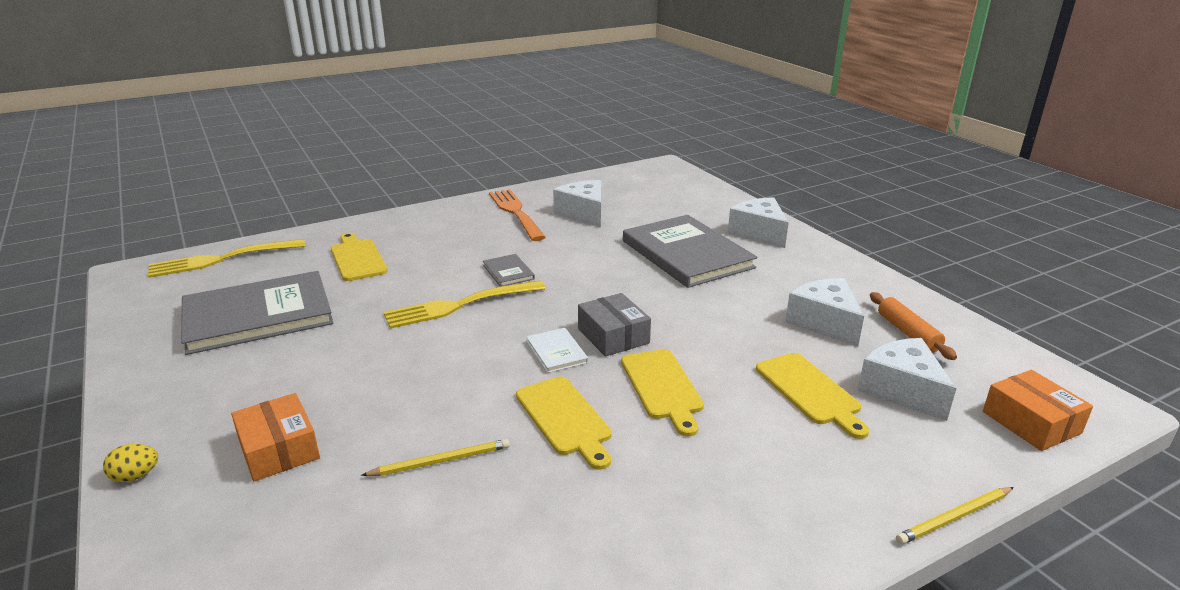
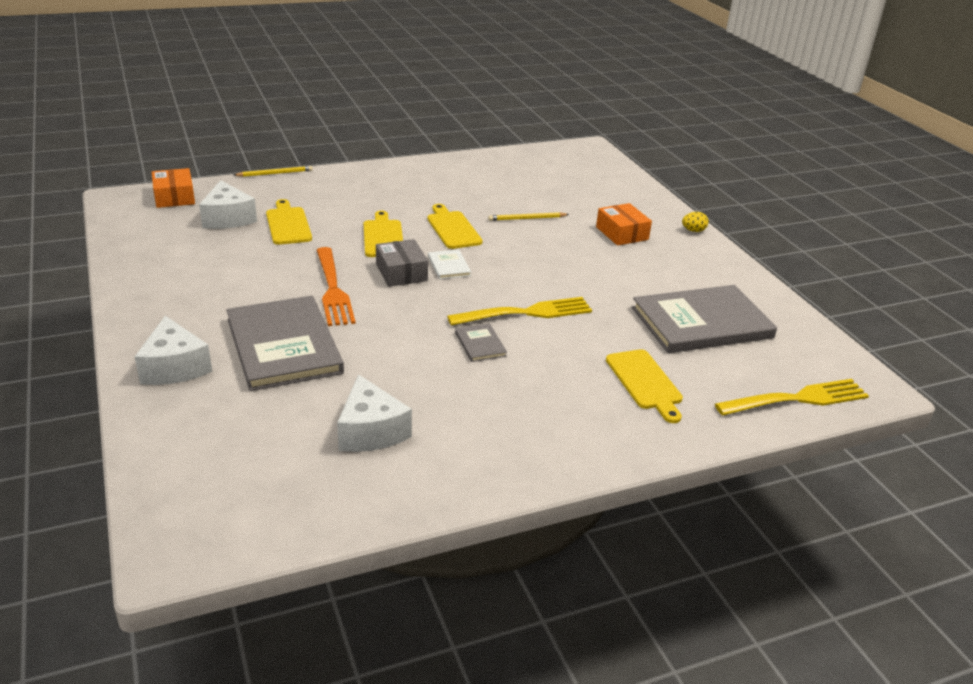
camera: 175 degrees left, 5 degrees up
orange fork [489,189,546,241] -> orange fork moved to [317,247,356,326]
white cheese [785,278,864,346] -> none
orange rolling pin [870,292,957,360] -> none

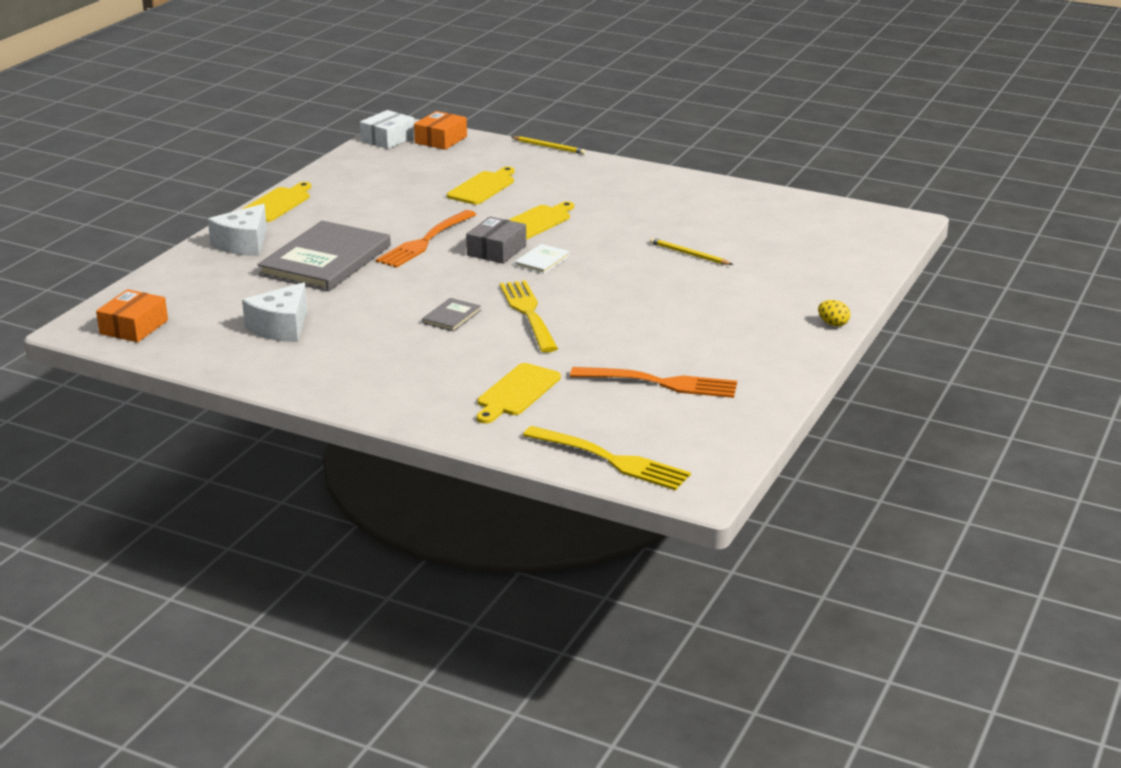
camera: 50 degrees right, 5 degrees down
white cheese [199,180,257,229] -> none
yellow cutting board [428,204,483,249] -> yellow cutting board moved to [243,182,311,222]
yellow fork [447,297,592,326] -> yellow fork turned 135 degrees counterclockwise [500,280,558,353]
orange box [596,203,652,246] -> orange box moved to [96,289,168,342]
grey book [632,285,777,353] -> orange fork [570,367,737,398]
none -> white box [360,110,414,149]

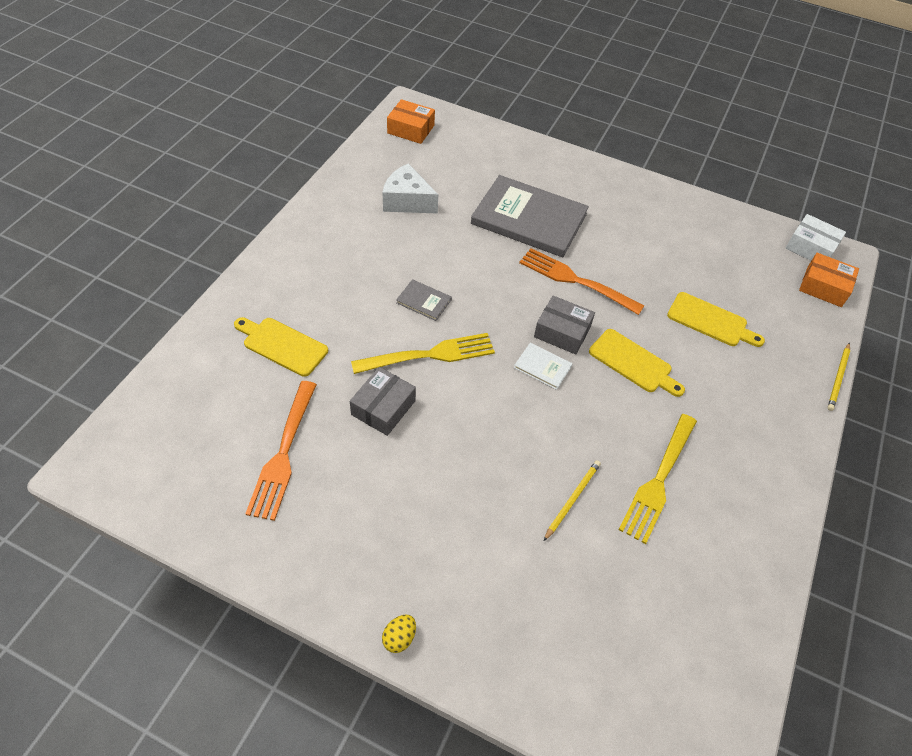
camera: 85 degrees right, 25 degrees up
white cheese [208,204,267,256] -> none
yellow cutting board [243,182,311,222] -> none
yellow fork [523,426,691,491] -> yellow fork moved to [619,414,697,544]
none -> grey box [350,367,416,436]

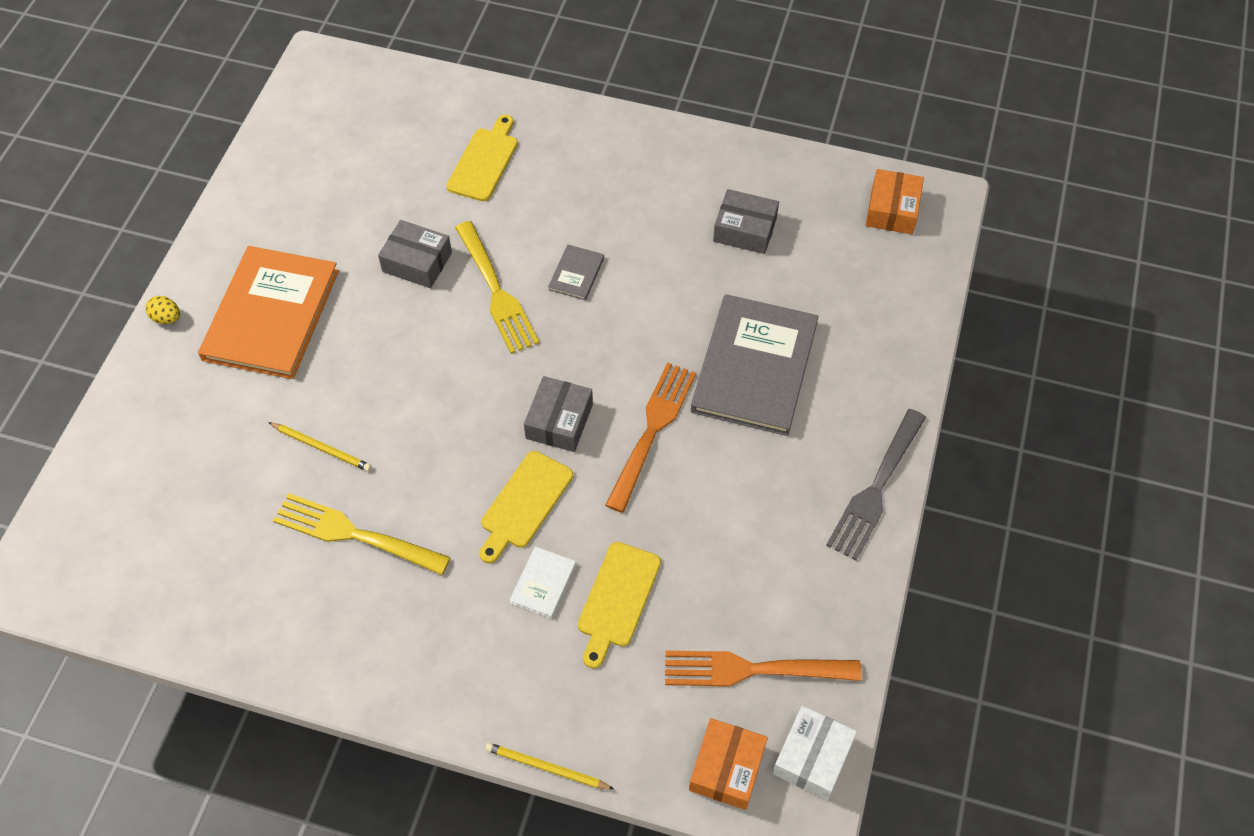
camera: 85 degrees right, 5 degrees up
orange fork [245,381,317,521] -> orange fork moved to [665,651,861,687]
white cheese [383,163,438,214] -> grey box [713,189,779,254]
white book [514,343,573,390] -> white book moved to [509,546,576,619]
none -> orange book [198,246,339,379]
none -> grey fork [826,409,926,561]

